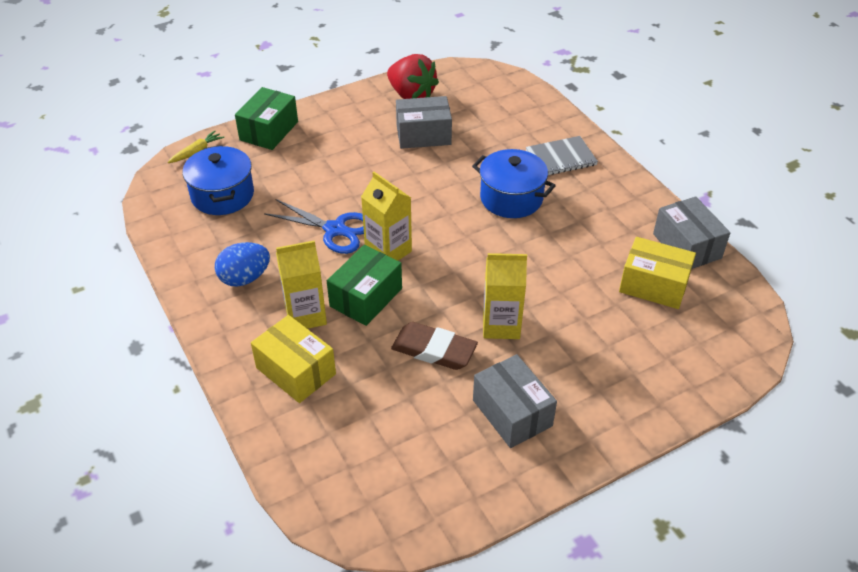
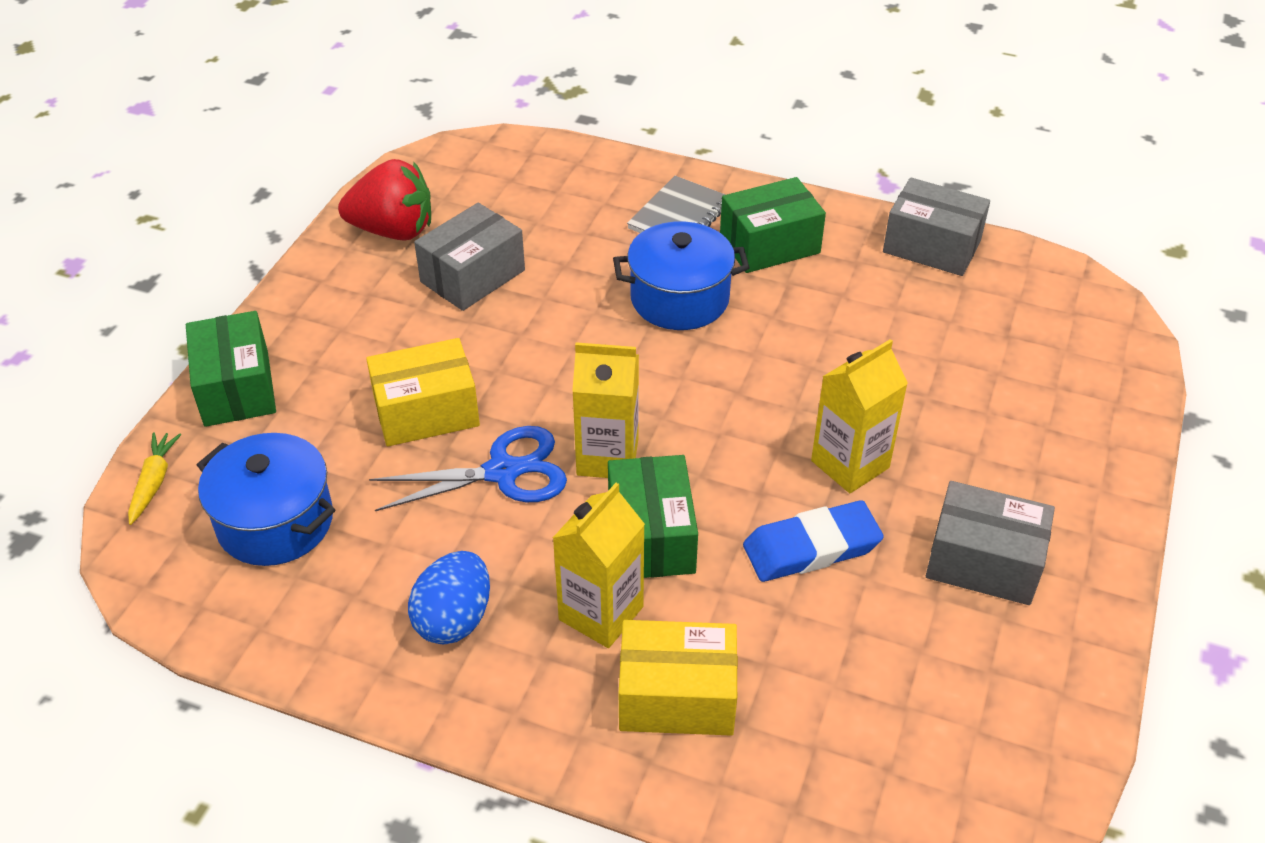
camera: 40 degrees left, 0 degrees up
brown eraser [391,322,478,370] -> blue eraser [743,500,884,582]
yellow box [619,237,696,309] -> yellow box moved to [366,338,480,446]
none -> green box [720,177,826,273]

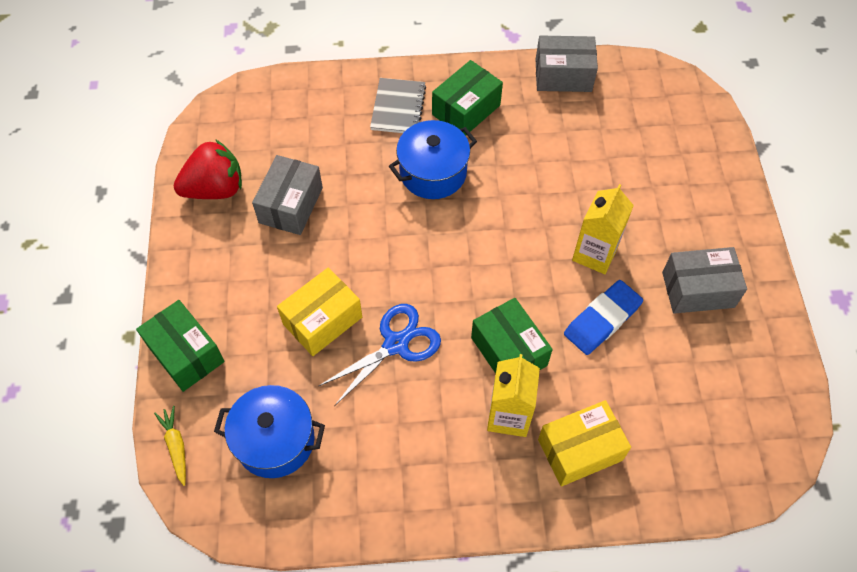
camera: 25 degrees left, 15 degrees up
blue egg [408,551,490,645] -> none
yellow carton [572,342,639,478] -> none

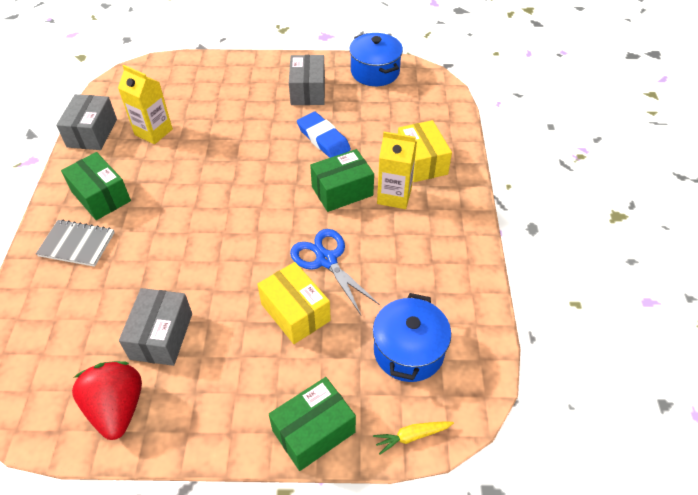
camera: 85 degrees left, 10 degrees down
grey box [252,155,323,235] -> grey box turned 75 degrees clockwise [119,288,192,366]
blue pot [389,120,477,199] -> blue pot moved to [349,33,403,86]
yellow carton [572,184,634,274] -> yellow carton moved to [118,65,173,144]

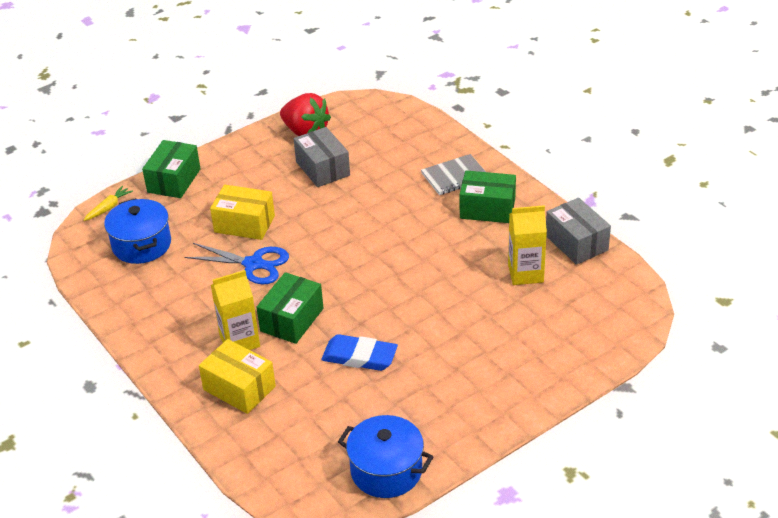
camera: 145 degrees right, 10 degrees down
grey box [289,55,325,105] -> none

